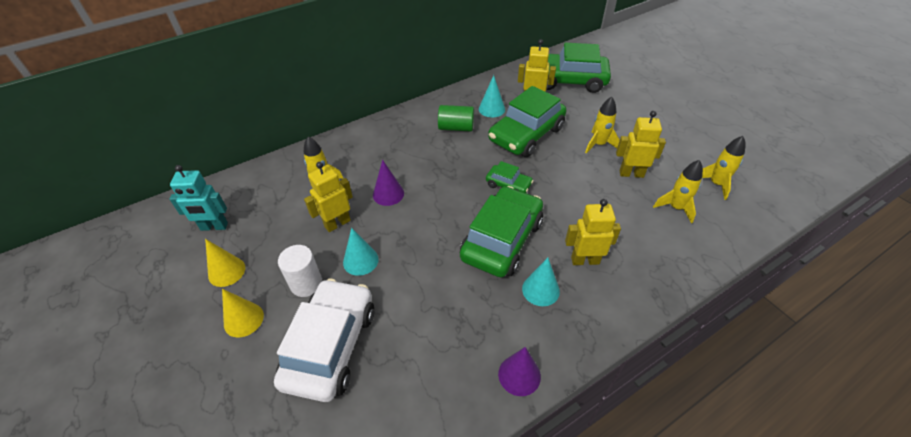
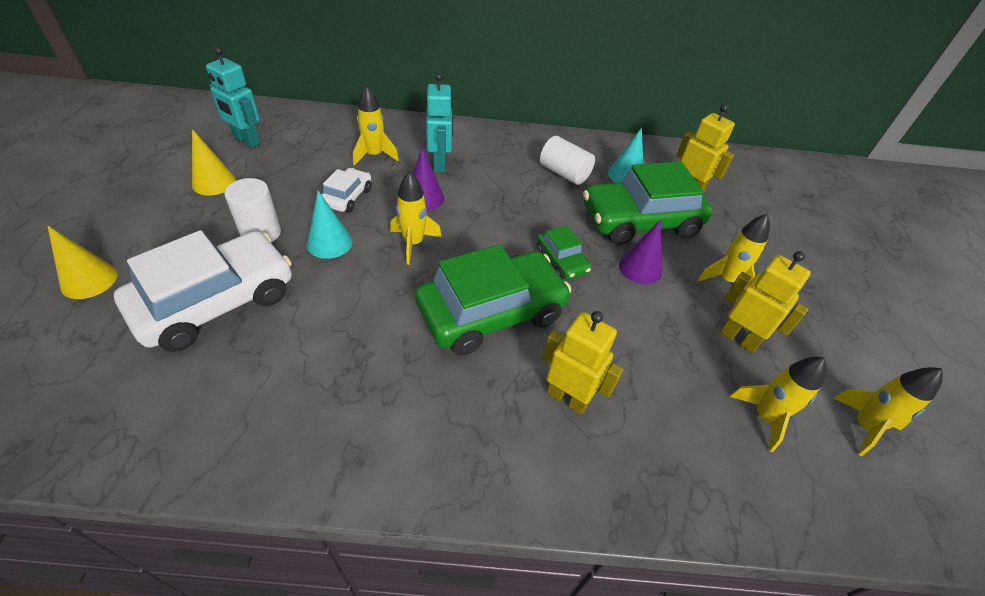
camera: 30 degrees right, 0 degrees up
yellow cone [222,289,264,338] -> yellow cone moved to [47,226,117,299]
yellow robot [304,162,353,232] -> white car [321,168,372,213]
green cylinder [438,105,474,131] -> white cylinder [540,136,595,185]
purple cone [498,347,541,396] -> purple cone moved to [619,219,662,284]
turquoise cone [522,258,560,306] -> none
green car [546,43,611,93] -> none
none -> yellow rocket [390,172,442,265]
none -> turquoise robot [426,73,453,172]

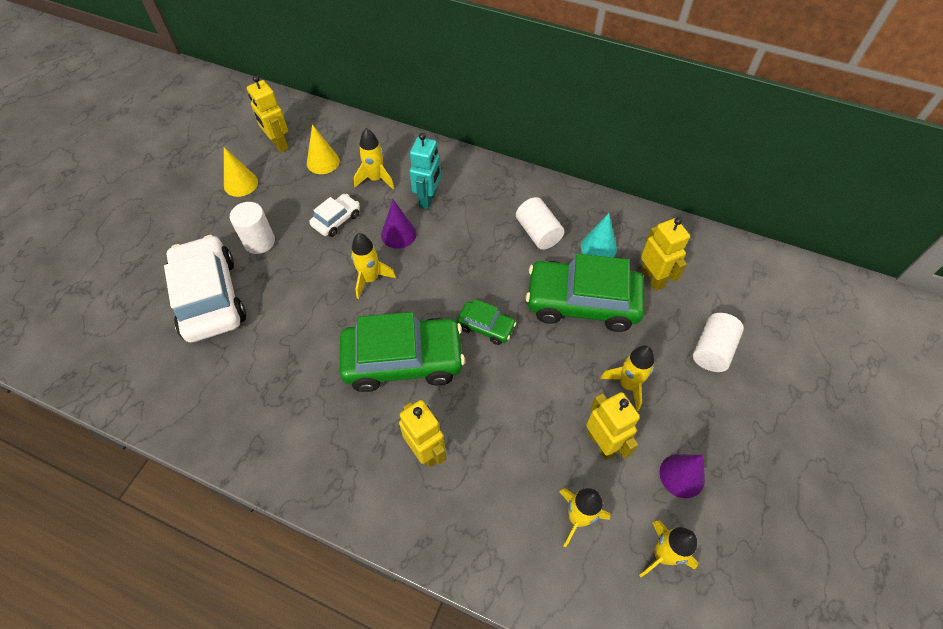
camera: 25 degrees right, 10 degrees up
yellow cone [47,226,117,299] -> yellow cone moved to [307,124,340,174]
white car [114,230,292,352] -> white car turned 90 degrees counterclockwise [164,235,246,343]
turquoise robot [206,47,261,148] -> yellow robot [247,75,289,153]
turquoise cone [307,191,353,259] -> none
green car [537,225,591,280] -> green car turned 60 degrees counterclockwise [457,299,517,345]
purple cone [619,219,662,284] -> purple cone moved to [659,454,705,498]
none -> white cylinder [693,313,744,372]

